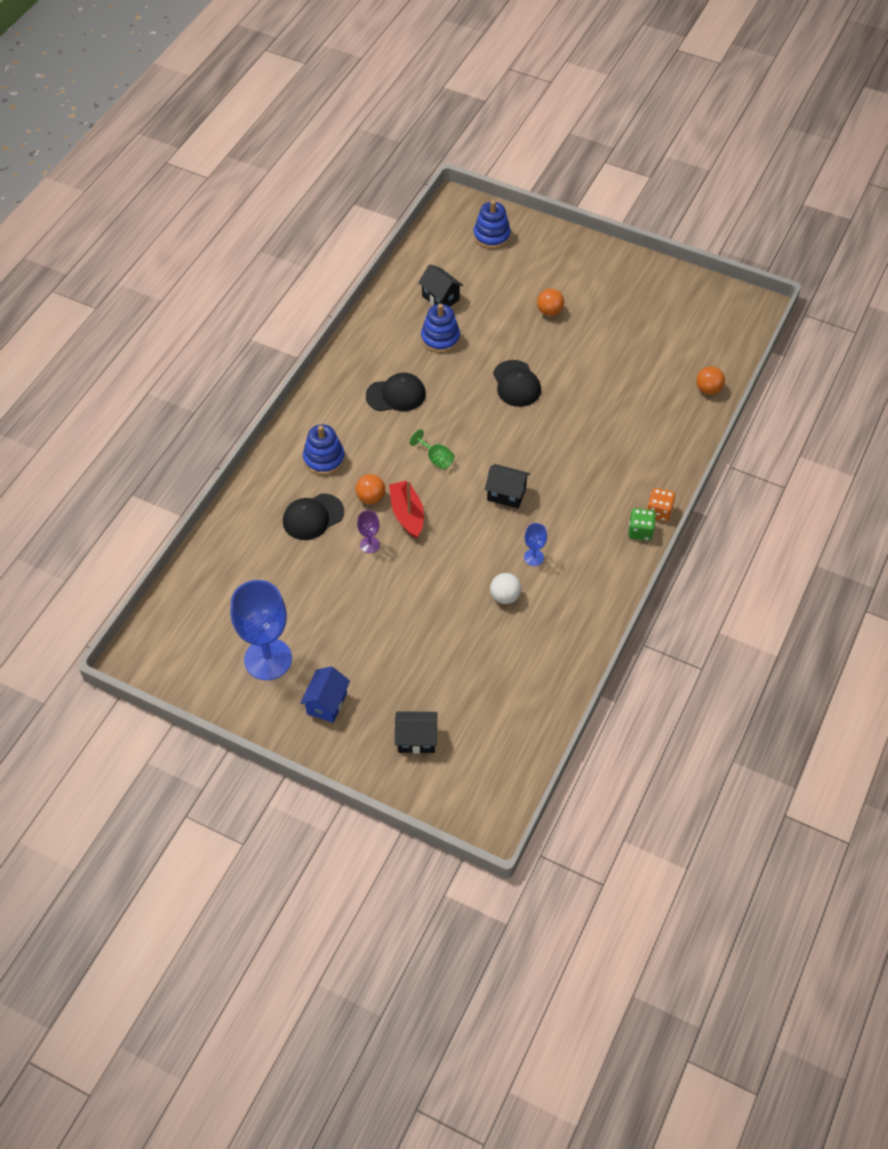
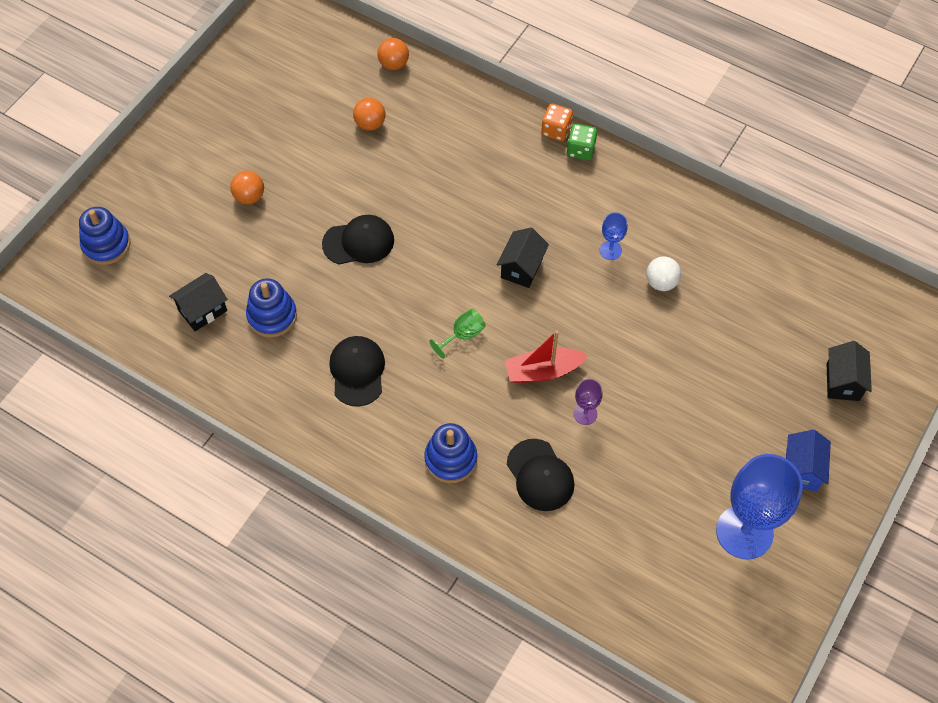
camera: 85 degrees left, 5 degrees up
blue house [300,666,350,723] -> blue house turned 75 degrees clockwise [786,430,831,491]
orange ball [356,474,385,504] -> orange ball moved to [353,98,386,131]

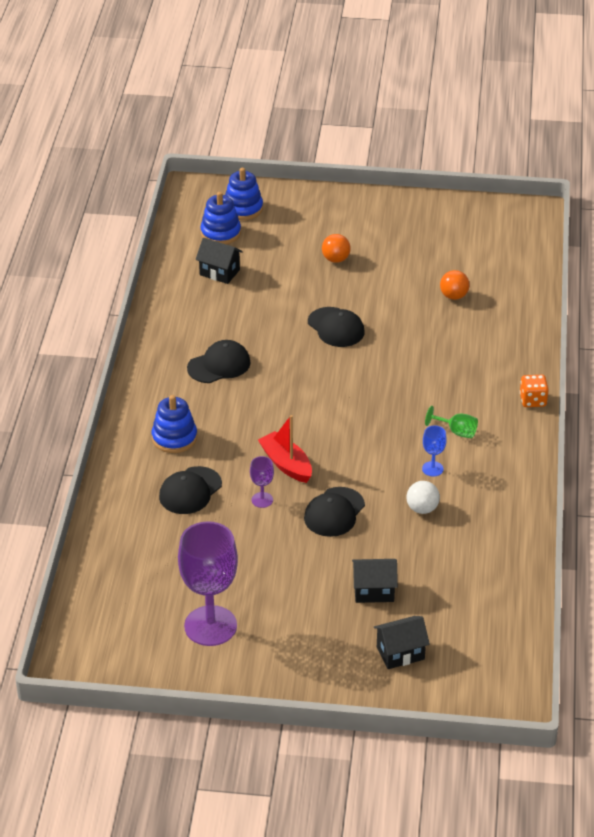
camera: 65 degrees right, 20 degrees down
blue stacking toy [246,278,297,337] -> blue stacking toy moved to [200,192,241,244]
orange ball [377,38,409,70] -> none
green goblet [429,309,486,359] -> green goblet moved to [425,406,478,438]
black house [497,228,549,288] -> black house moved to [352,559,398,603]
green dice [567,124,597,160] -> none
blue goblet [716,454,803,560] -> purple goblet [178,521,238,646]
blue house [786,430,831,491] -> none
none -> black cap [304,487,365,537]

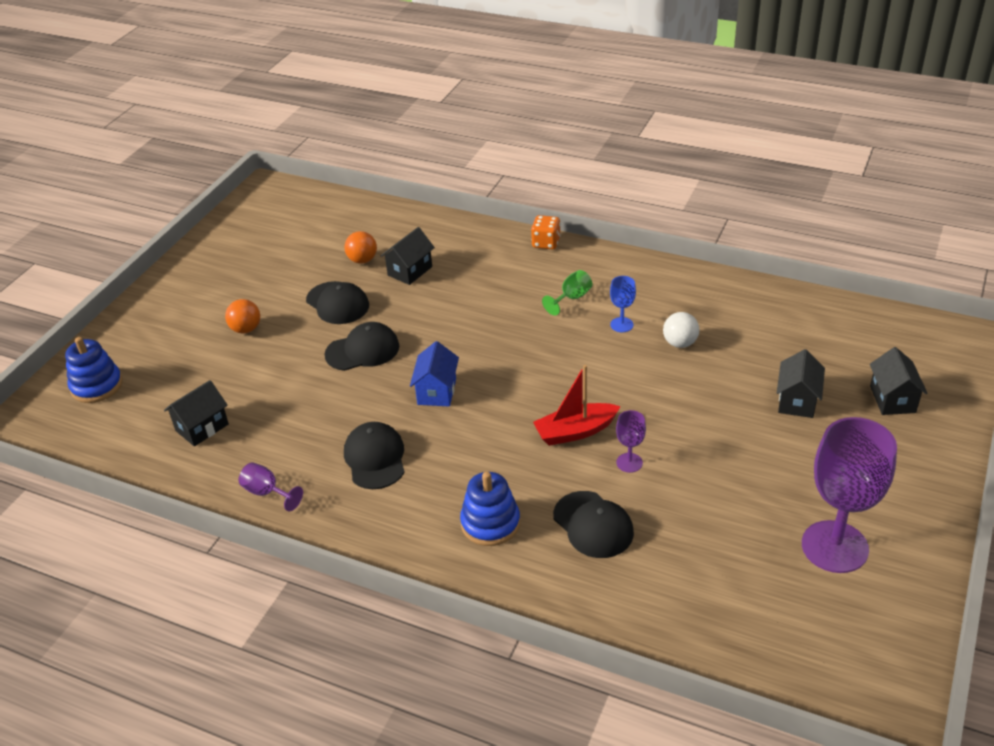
camera: 70 degrees left, 0 degrees up
blue stacking toy [200,192,241,244] -> none
black cap [304,487,365,537] -> black cap moved to [306,281,369,324]
none -> purple goblet [239,462,303,512]
none -> black house [381,227,435,285]
none -> blue house [410,341,459,406]

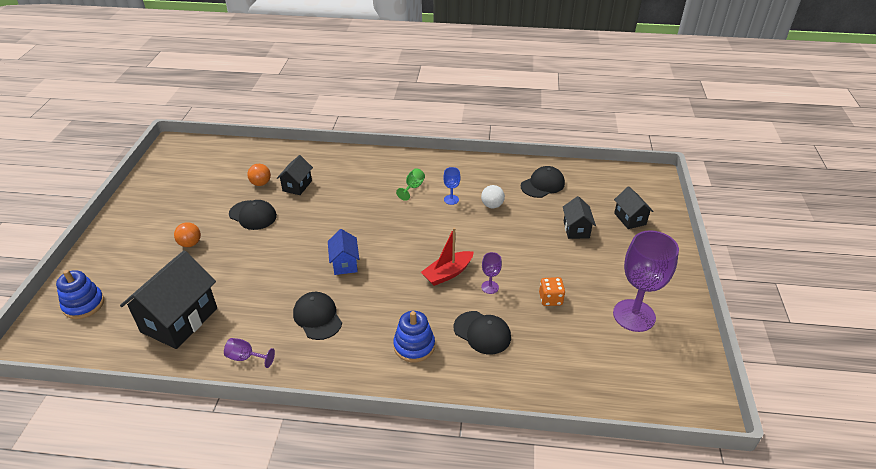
camera: 20 degrees left, 0 degrees up
black house [164,380,229,446] -> black house [120,250,217,349], size x1.90
black cap [325,322,399,371] -> black cap moved to [521,166,565,198]
orange dice [531,215,561,249] -> orange dice moved to [539,277,565,306]

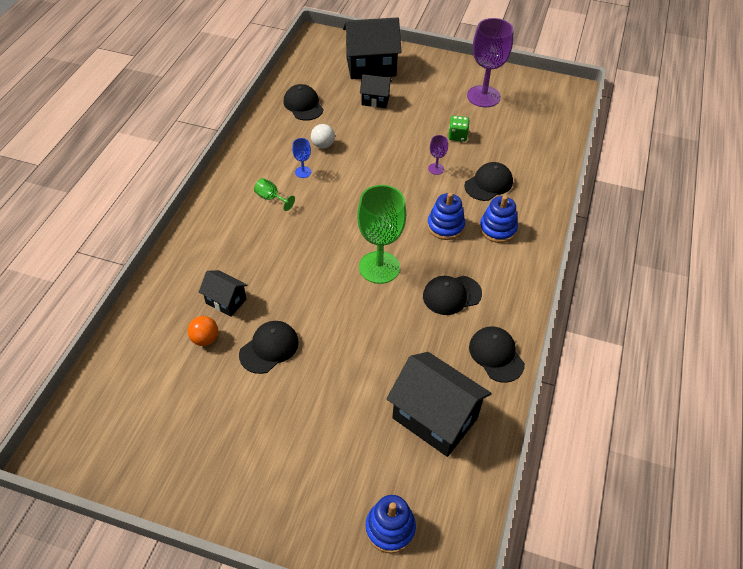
camera: 80 degrees left, 10 degrees up
orange ball [174,222,201,247] -> none
purple goblet [224,338,275,368] -> black cap [469,326,525,383]
blue house [328,229,359,275] -> green goblet [357,185,406,284]
red boat [421,227,474,286] -> none
orange dice [539,277,565,306] -> green dice [448,116,470,142]
black house [614,186,654,229] -> black house [343,17,402,79], size x1.90
none -> blue stacking toy [427,193,465,240]

